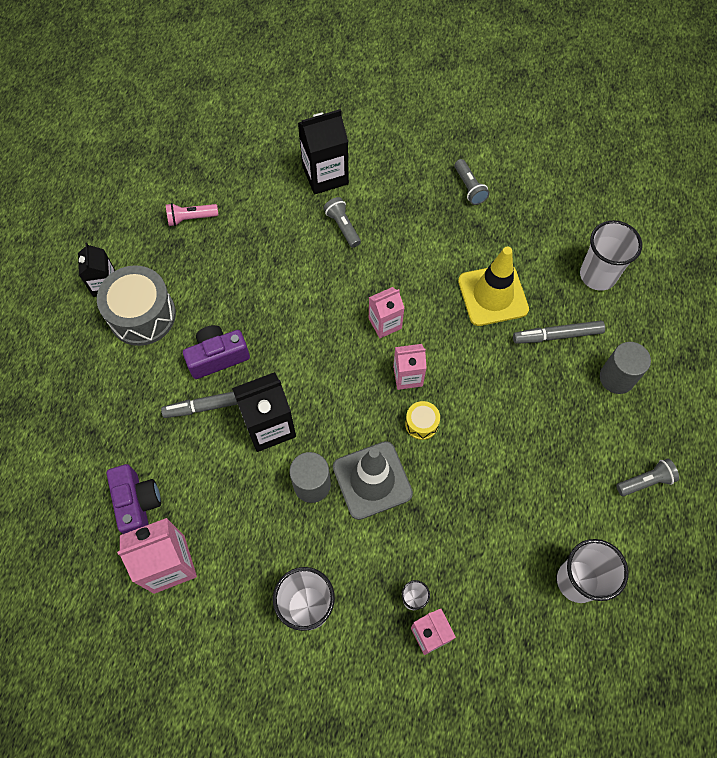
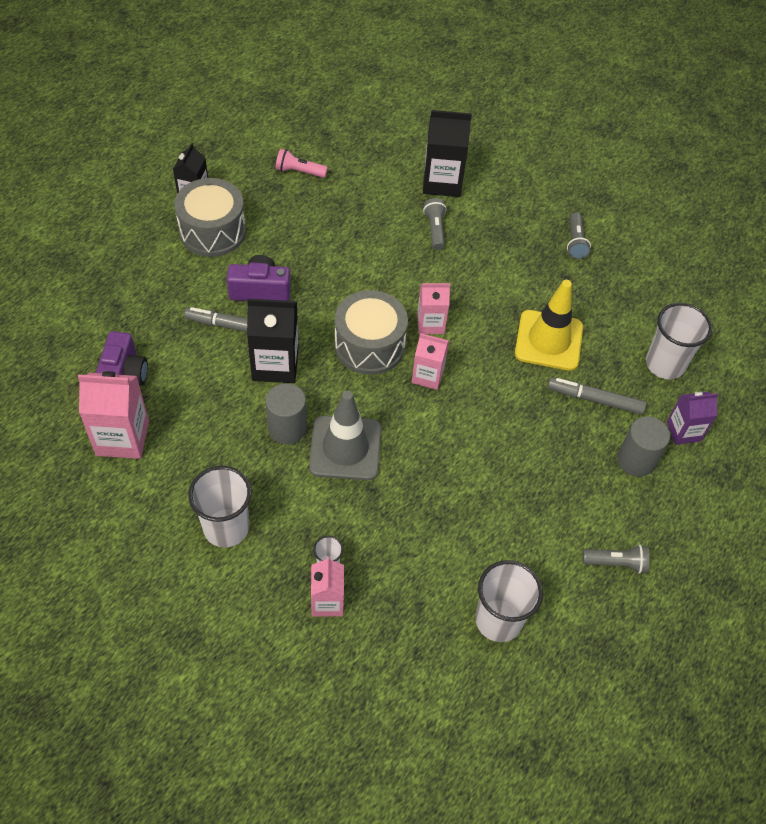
camera: 20 degrees right, 10 degrees down
yellow drum [405,401,440,440] -> none
none -> grey drum [334,290,408,375]
none -> purple carton [667,392,718,445]

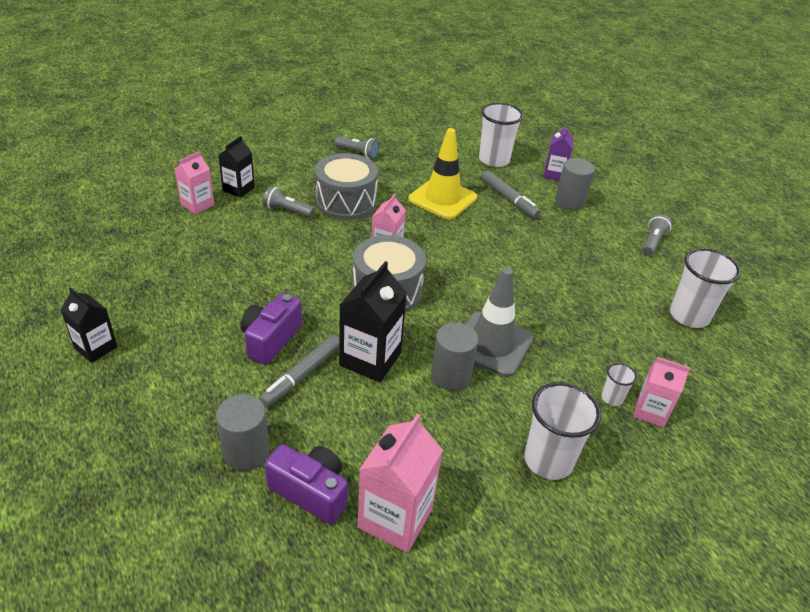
camera: 65 degrees left, 15 degrees down
grey drum [174,178,246,257] -> grey drum moved to [315,153,378,220]
pink flashlight [276,149,328,178] -> none
pink carton [412,333,449,390] -> pink carton moved to [175,151,214,214]
black carton [423,110,472,197] -> black carton [218,136,255,198], size x0.63
grey marker [547,378,646,415] -> grey marker turned 75 degrees counterclockwise [481,171,540,218]
none -> grey cylinder [216,394,269,471]

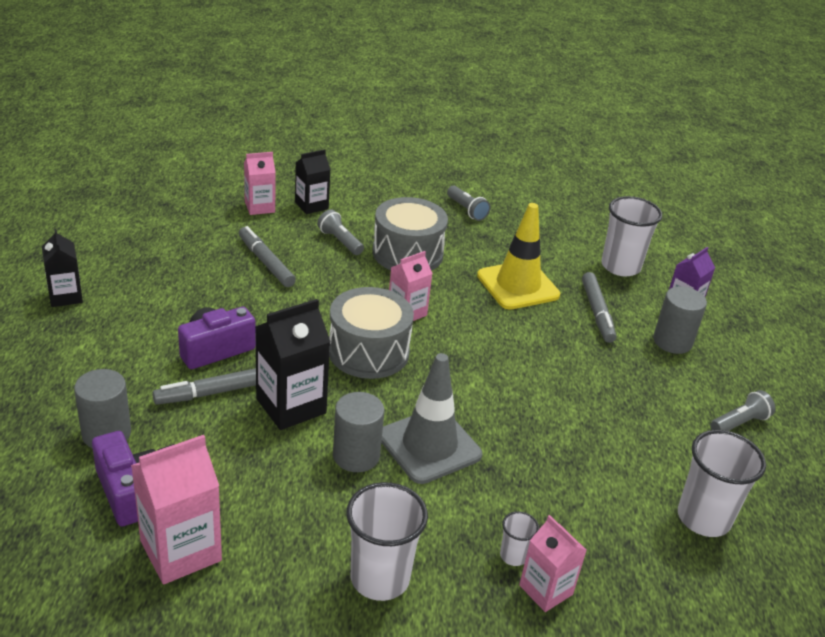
camera: 30 degrees right, 5 degrees down
none -> grey marker [239,226,296,287]

